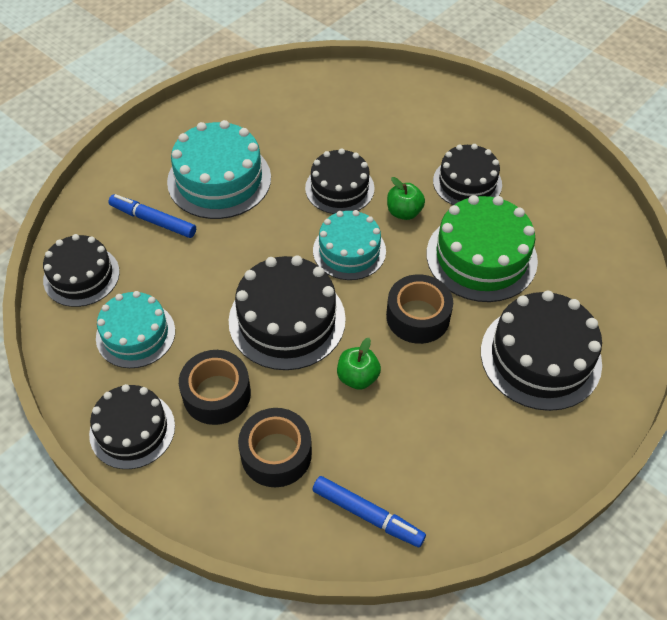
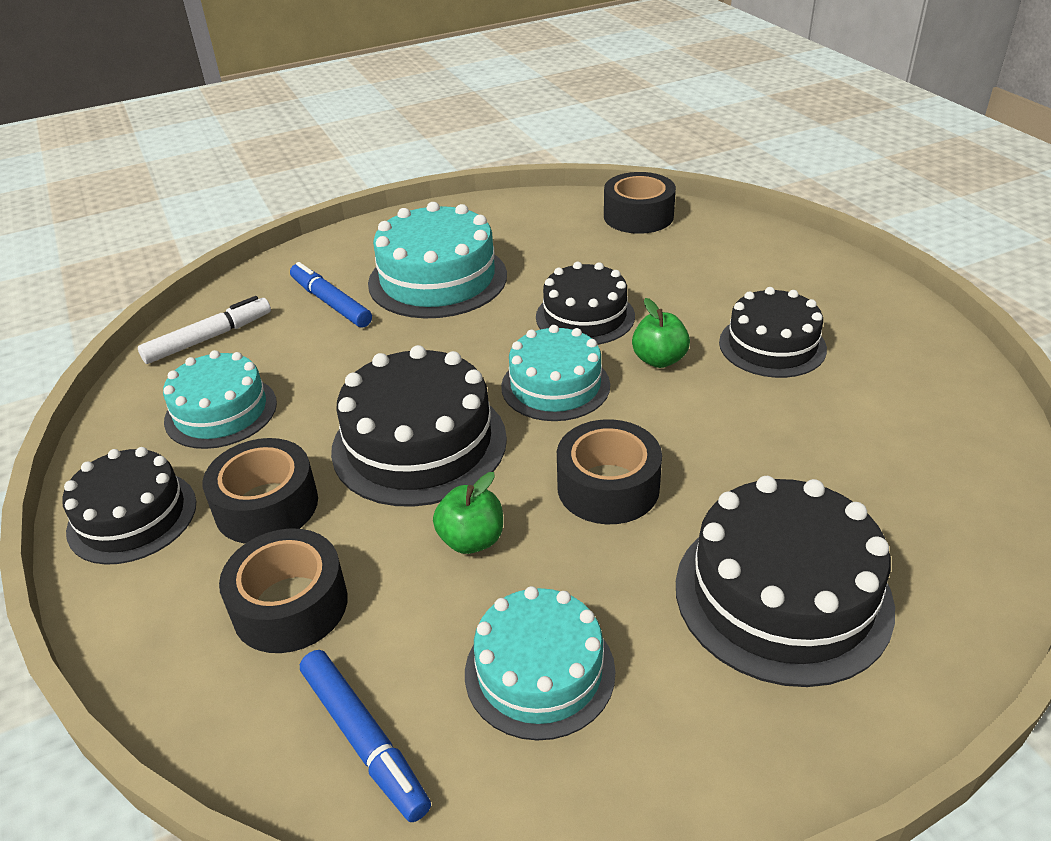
camera: 25 degrees right, 15 degrees down
black cake [43,234,120,307] -> white marker [138,296,271,364]
green cake [427,195,538,302] -> none
none -> turquoise cake [465,586,616,741]
none -> black tape [604,172,676,234]

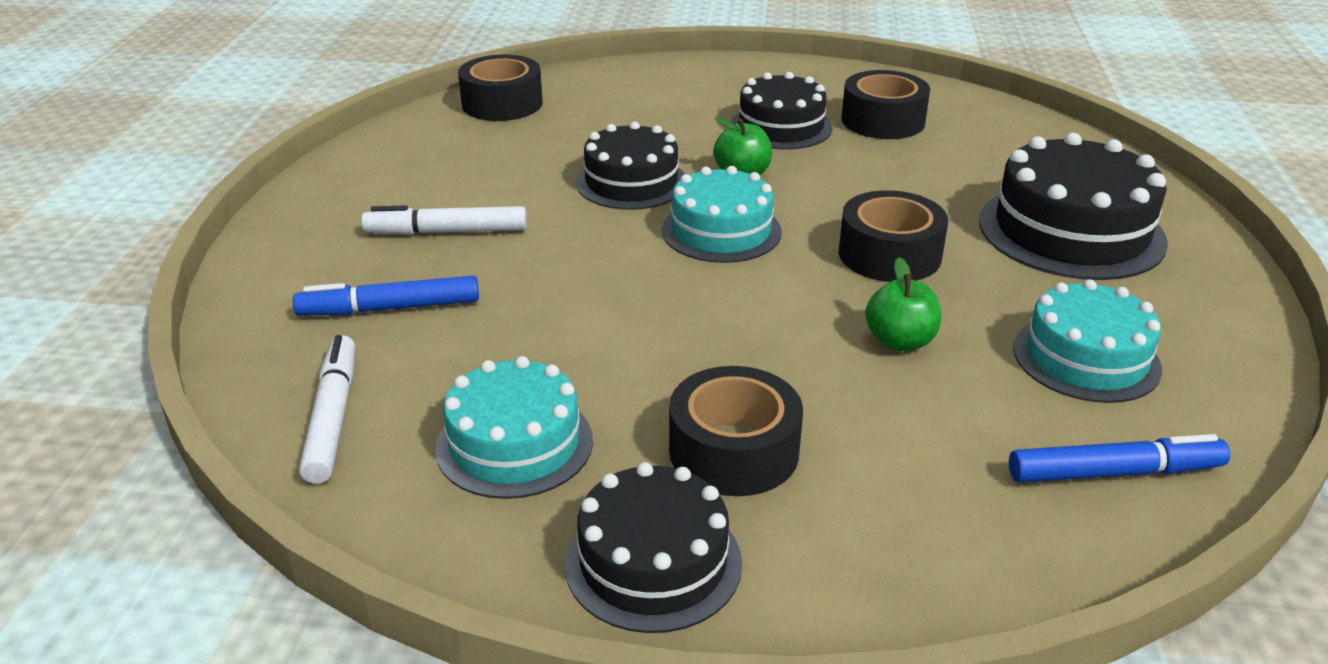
camera: 60 degrees left, 5 degrees down
black tape [219,528,348,653] -> black tape moved to [841,70,930,139]
black cake [331,345,507,507] -> none
turquoise cake [368,202,507,318] -> white marker [361,205,527,235]

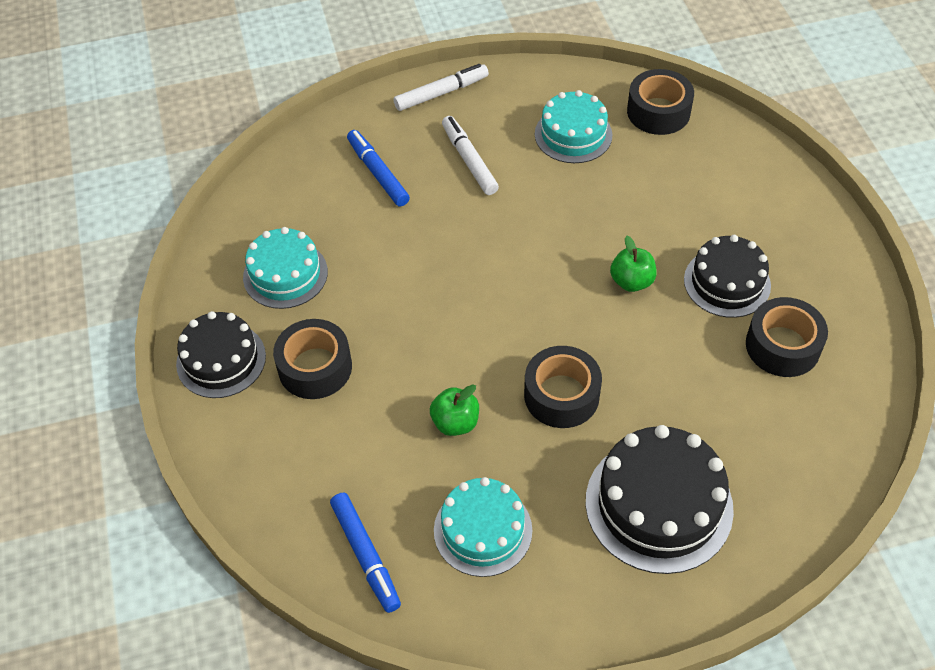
camera: 70 degrees right, 20 degrees up
white marker [299,335,355,484] -> white marker moved to [394,64,489,111]
black cake [576,121,685,210] -> none
turquoise cake [662,166,782,263] -> turquoise cake moved to [535,90,612,163]

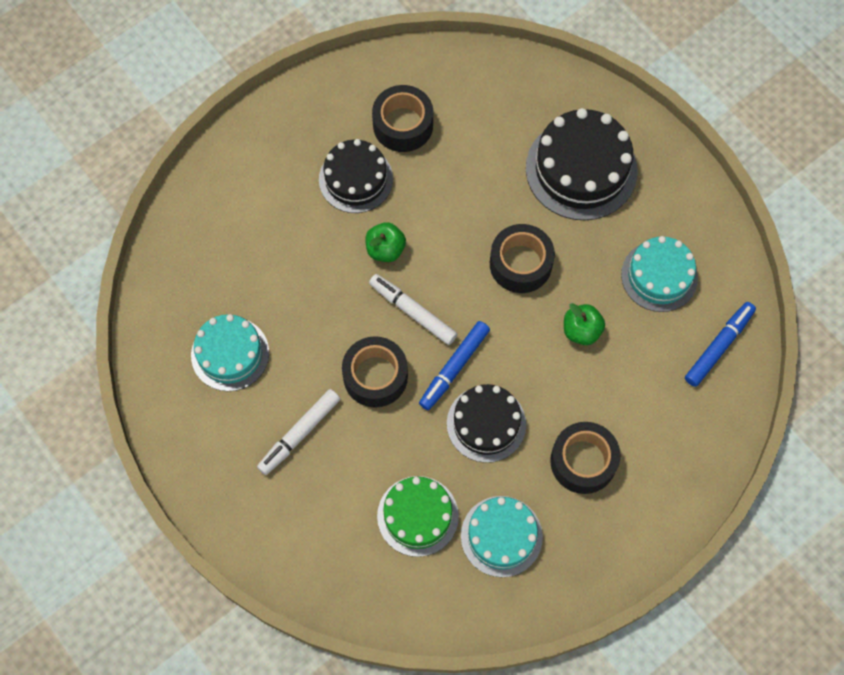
camera: 115 degrees left, 15 degrees up
black cake [176,311,266,398] -> black cake moved to [447,384,526,463]
blue marker [347,130,410,206] -> blue marker moved to [419,321,490,410]
white marker [394,64,489,111] -> white marker moved to [369,274,457,345]
black tape [627,69,694,135] -> black tape moved to [342,336,408,408]
none -> green cake [377,476,459,557]

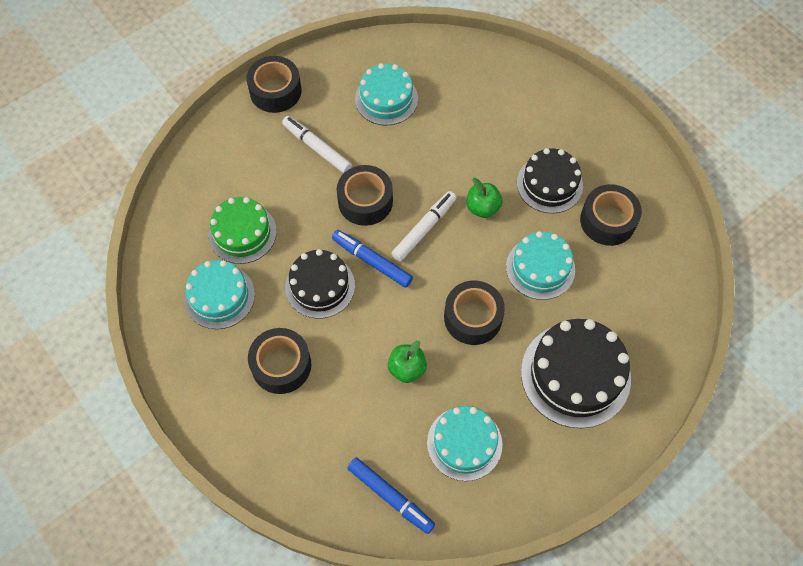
camera: 90 degrees right, 5 degrees down
none -> black tape [246,56,302,113]
none -> turquoise cake [506,231,575,300]

